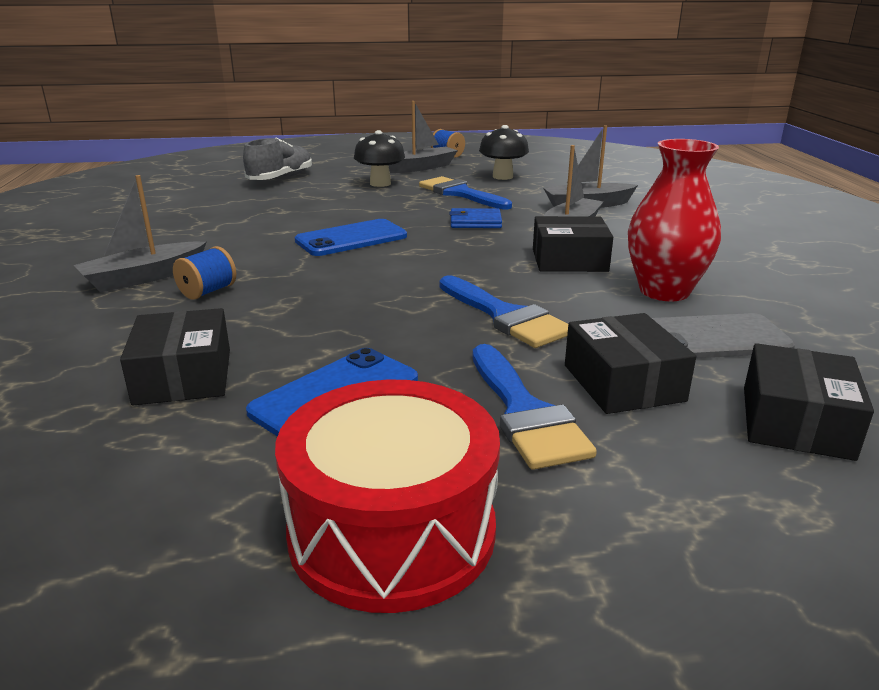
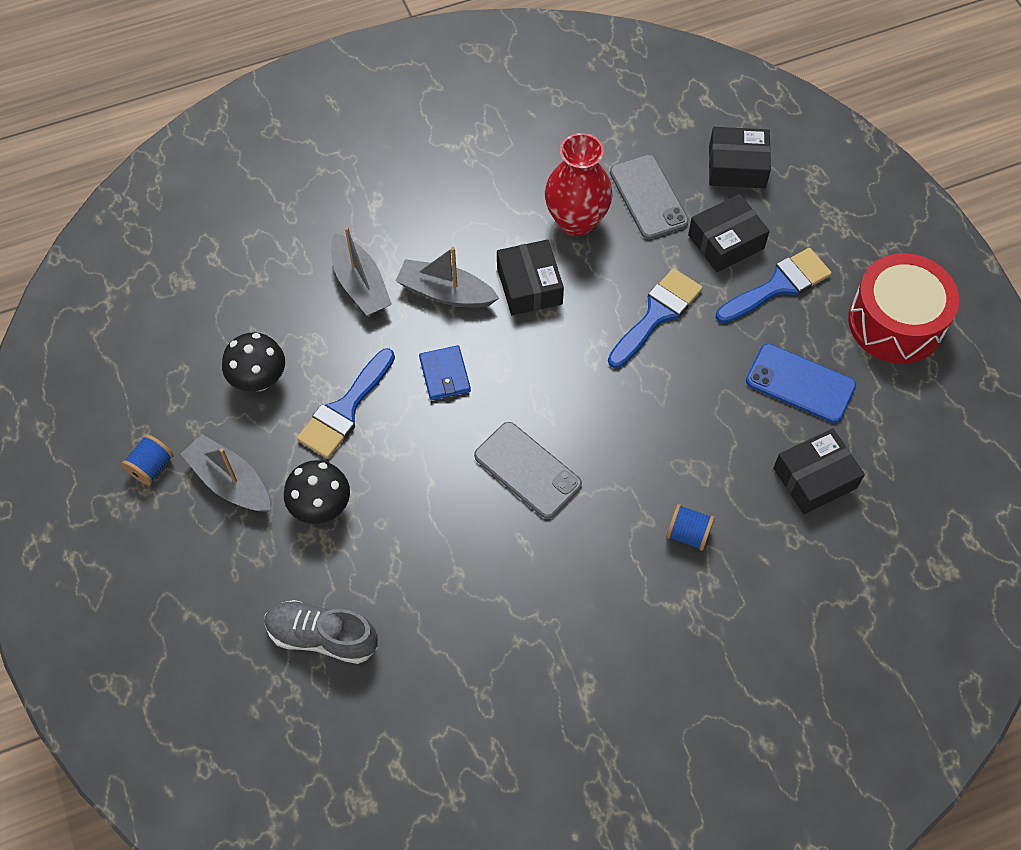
camera: 105 degrees left, 35 degrees up
grey boat [74,175,207,292] -> none
blue phone [295,219,407,256] -> grey phone [474,422,582,519]

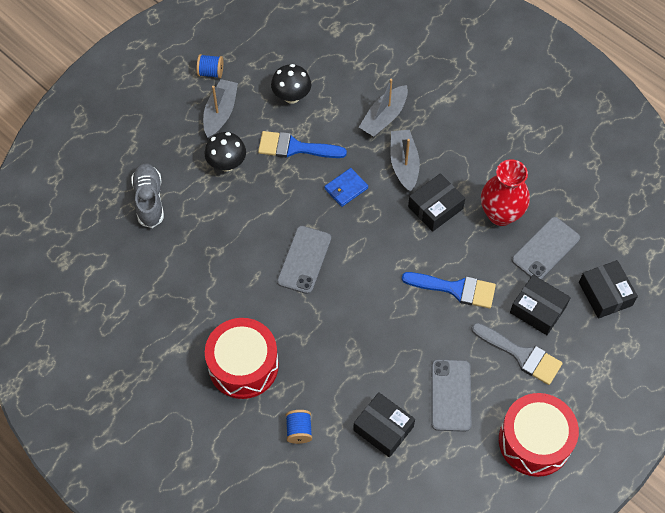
camera: 65 degrees right, 0 degrees up
blue spool [666,504,715,551] -> blue spool moved to [286,410,312,444]
blue brush [716,248,832,323] -> grey brush [471,323,563,385]
blue phone [746,344,856,423] -> grey phone [431,359,472,432]
none -> red drum [205,318,279,399]

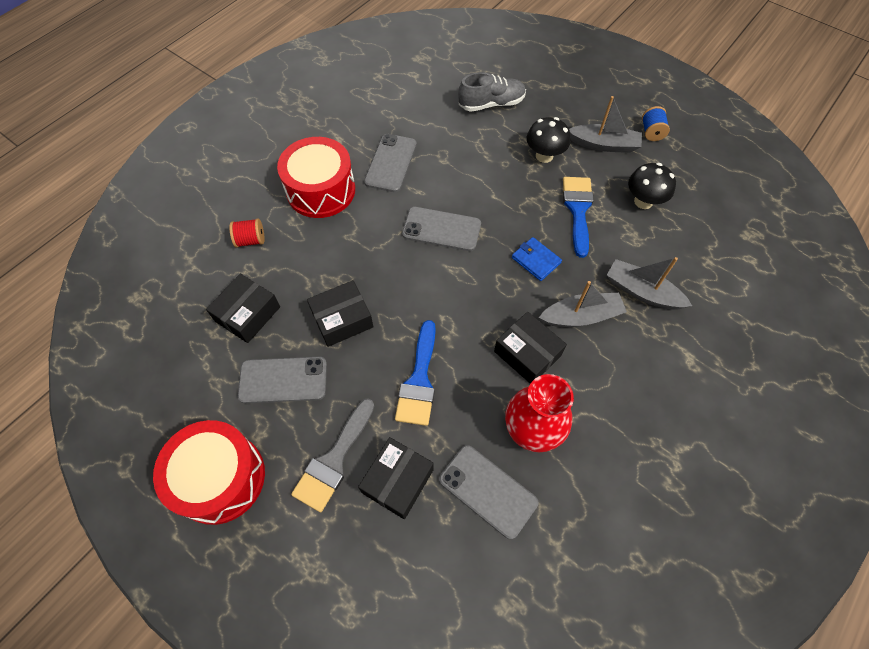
camera: 85 degrees right, 0 degrees up
blue spool [286,410,312,444] -> red spool [229,218,265,248]
black box [579,260,638,319] -> black box moved to [307,280,373,347]
none -> grey phone [364,134,417,192]

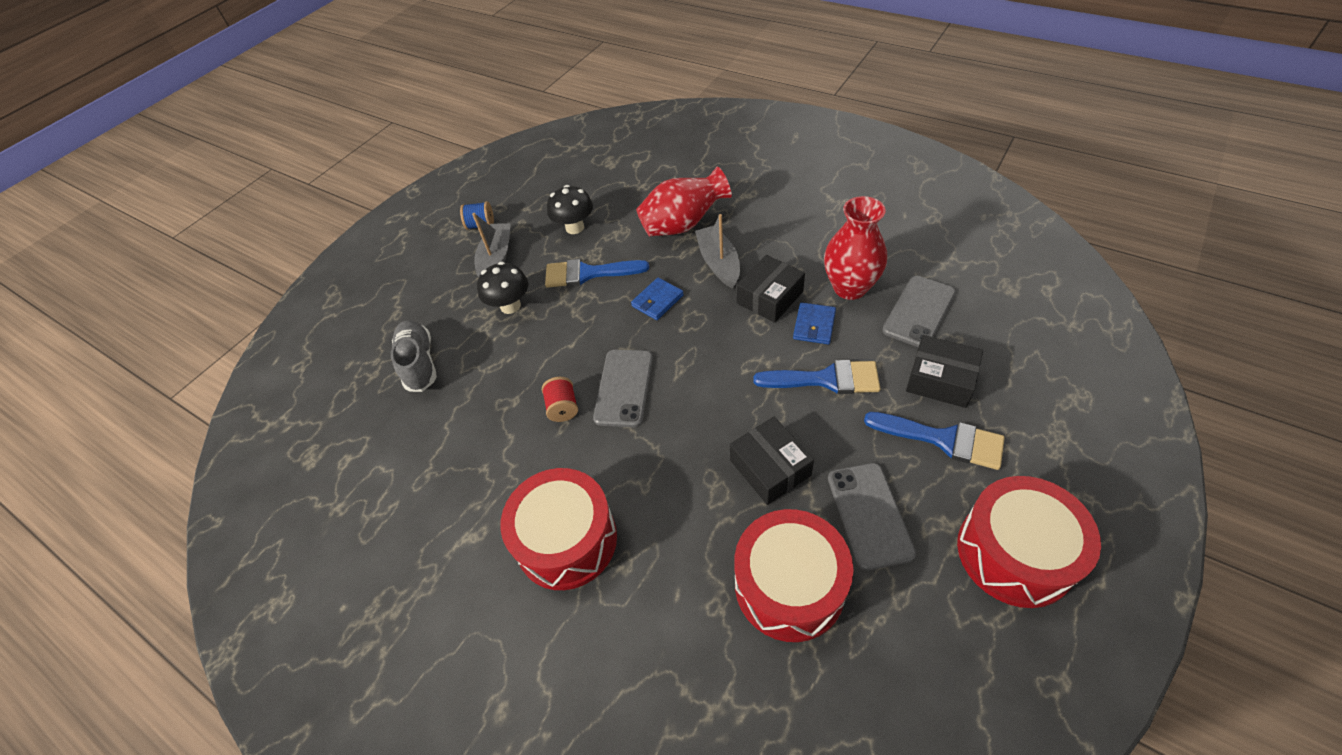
camera: 90 degrees left, 10 degrees down
black box [206,274,280,343] -> red drum [734,509,853,642]
red spool [229,218,265,248] -> red spool moved to [542,377,578,422]
grey brush [291,398,374,512] -> blue brush [864,412,1005,470]
grey phone [364,134,417,192] -> none
grey boat [607,257,692,310] -> red vase [636,167,732,236]
none -> blue wallet [793,302,836,344]

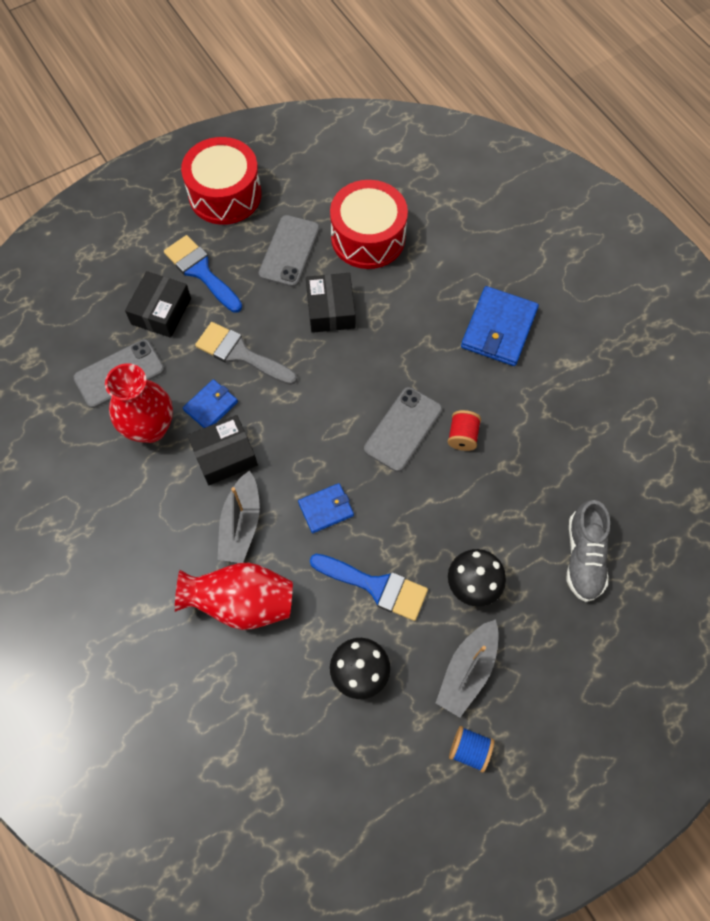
camera: 160 degrees left, 15 degrees up
red drum [501,468,617,590] -> blue wallet [461,286,539,366]
blue brush [753,360,880,394] -> grey brush [195,322,297,385]
black box [906,335,983,408] -> black box turned 60 degrees clockwise [125,271,191,338]

